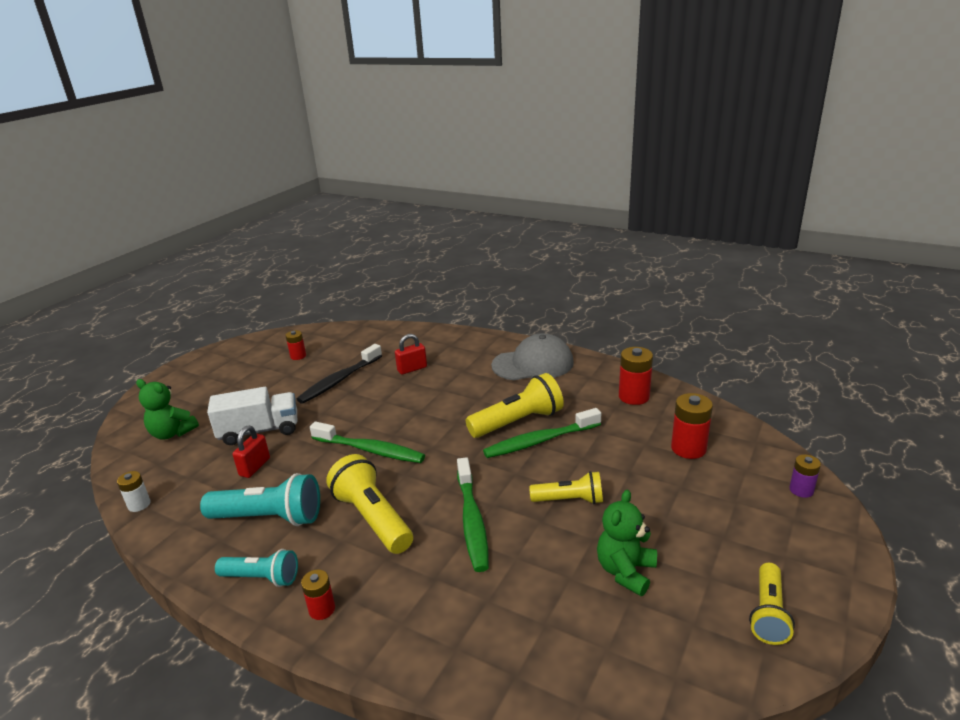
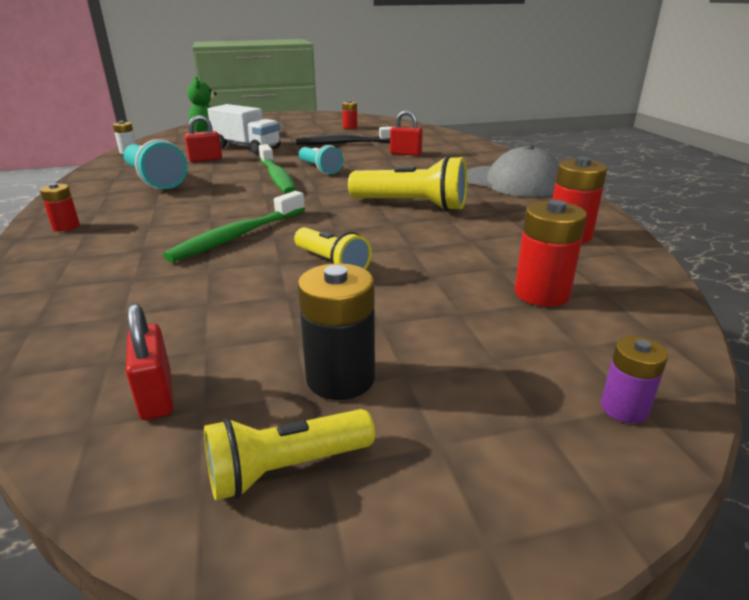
camera: 45 degrees right, 0 degrees up
turquoise flashlight [215,549,298,587] -> turquoise flashlight moved to [299,145,343,174]
yellow flashlight [326,454,413,554] -> none
green toothbrush [483,408,601,458] -> none
green teddy bear [597,490,657,596] -> none
none -> red padlock [126,303,173,420]
none -> black battery [298,263,375,400]

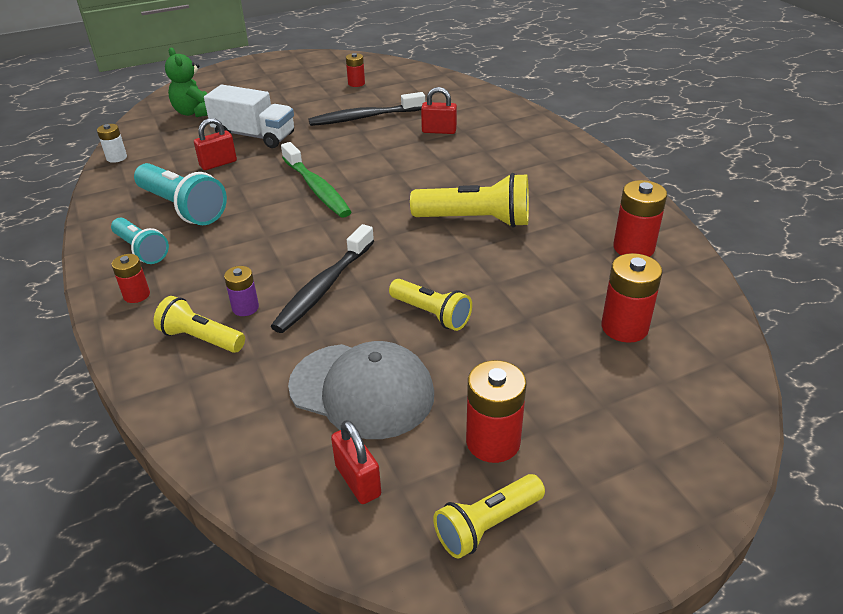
camera: 10 degrees left, 10 degrees up
green toothbrush [163,191,305,262] -> black toothbrush [270,224,374,333]
black battery [298,263,375,400] -> red battery [466,360,526,463]
turquoise flashlight [299,145,343,174] -> turquoise flashlight moved to [111,218,169,264]
grey cap [467,145,559,197] -> grey cap moved to [288,341,434,439]
purple battery [601,336,668,423] -> purple battery moved to [224,266,259,316]
none -> yellow flashlight [154,296,245,353]

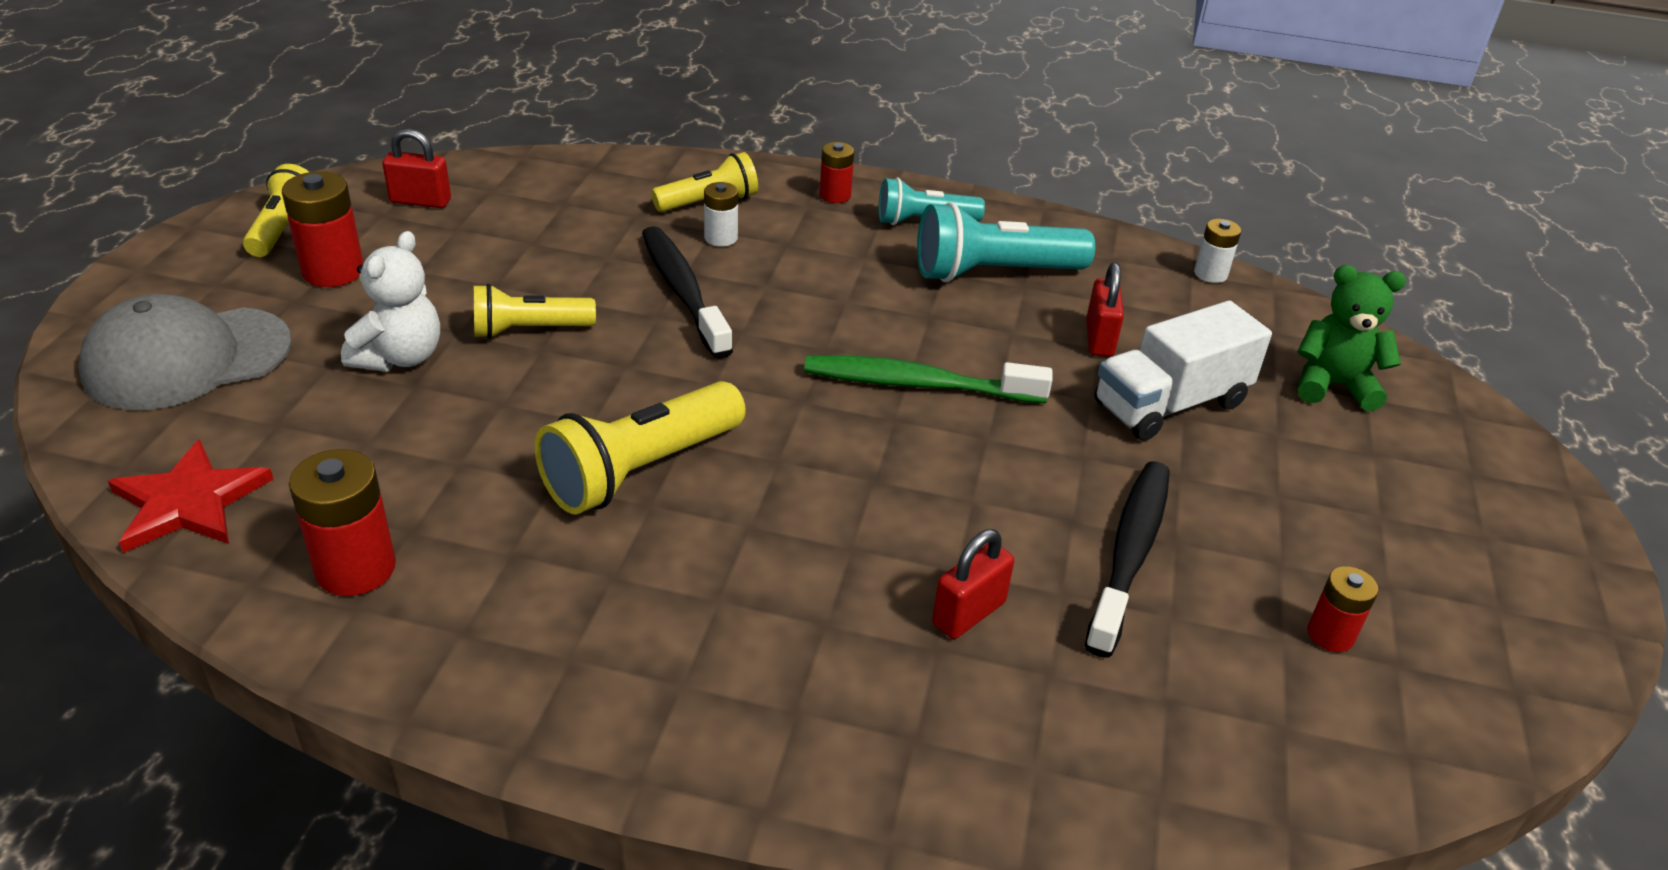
camera: 125 degrees right, 0 degrees up
purple battery [224,266,259,316] -> white battery [704,182,738,247]
grey cap [288,341,434,439] -> grey cap moved to [78,294,292,410]
red battery [601,253,662,343] -> none
none -> red star [108,439,274,553]
none -> white teddy bear [341,231,440,372]

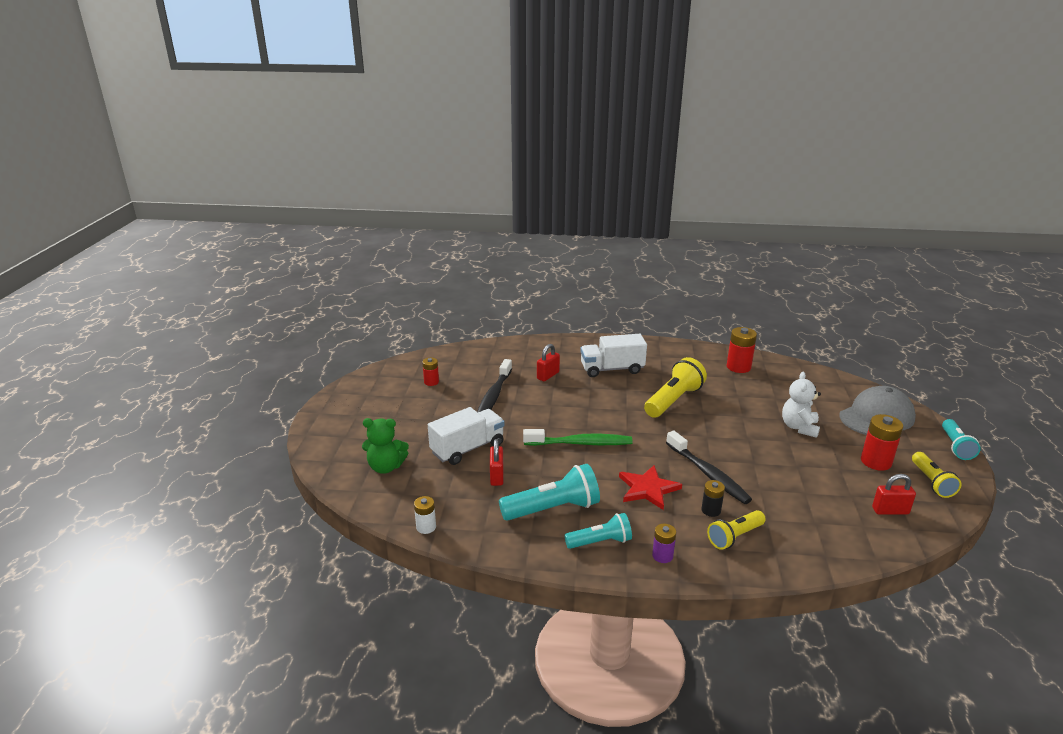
camera: 175 degrees right, 10 degrees down
red star [108,439,274,553] -> red star moved to [619,465,682,510]
yellow flashlight [474,284,596,339] -> none
white battery [704,182,738,247] -> black battery [701,480,725,517]
red battery [820,142,854,203] -> purple battery [652,524,676,563]
none -> white truck [580,334,647,377]
none -> turquoise flashlight [942,419,981,460]

